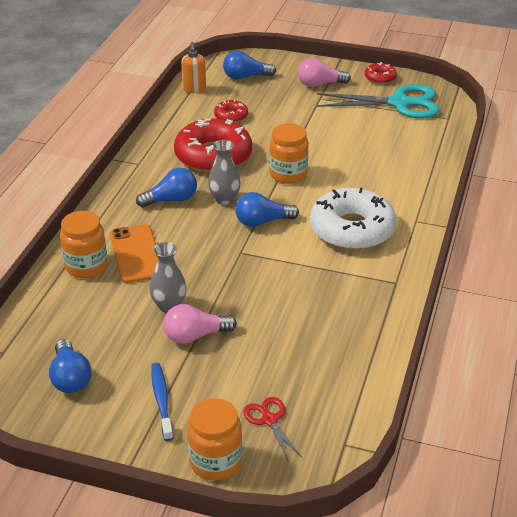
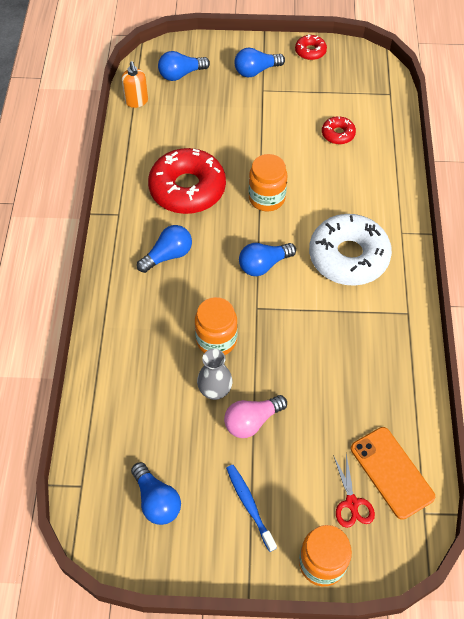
camera: 15 degrees left, 20 degrees up
orange jar [60,211,108,278] -> orange jar moved to [195,297,237,355]
orange phone [110,224,158,283] -> orange phone moved to [351,427,435,520]
grey vase [208,140,241,205] -> none
red donut [214,100,248,123] -> red donut moved to [322,116,356,144]
red scissors [243,397,303,462] -> red scissors turned 150 degrees counterclockwise [333,454,375,528]
pink light bulb [298,58,351,87] -> blue light bulb [235,48,285,77]
turquoise scissors [316,84,440,118] -> none

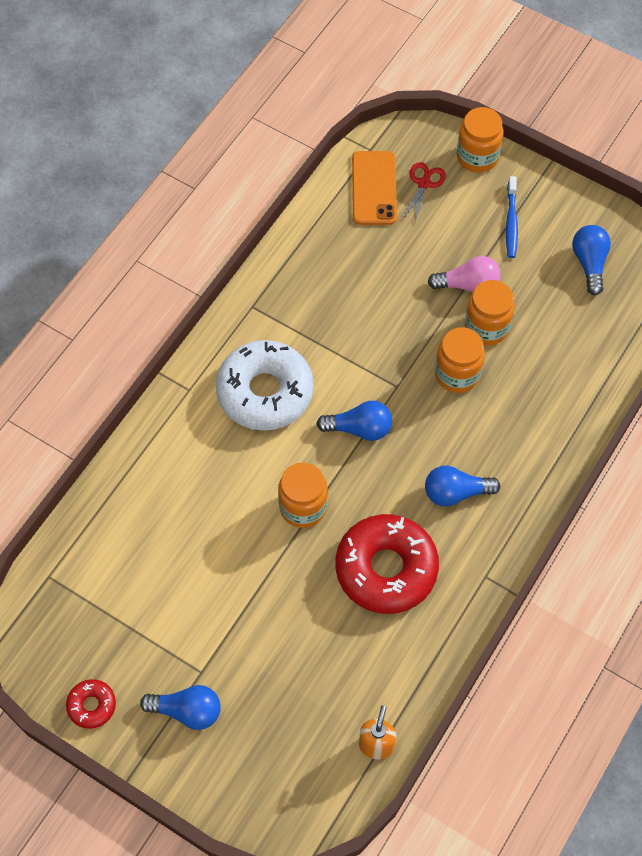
camera: 150 degrees left, 5 degrees up
blue light bulb [158,51,210,81] -> none
grey vase [197,349,233,400] -> orange jar [465,280,515,346]
red donut [322,116,356,144] -> none

